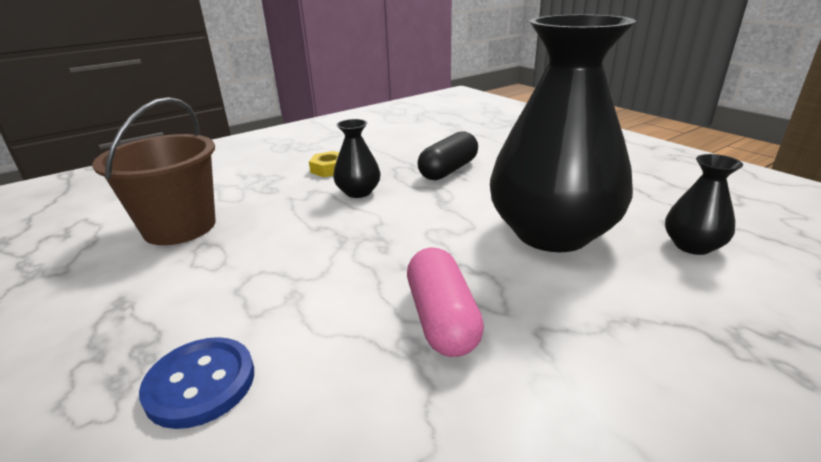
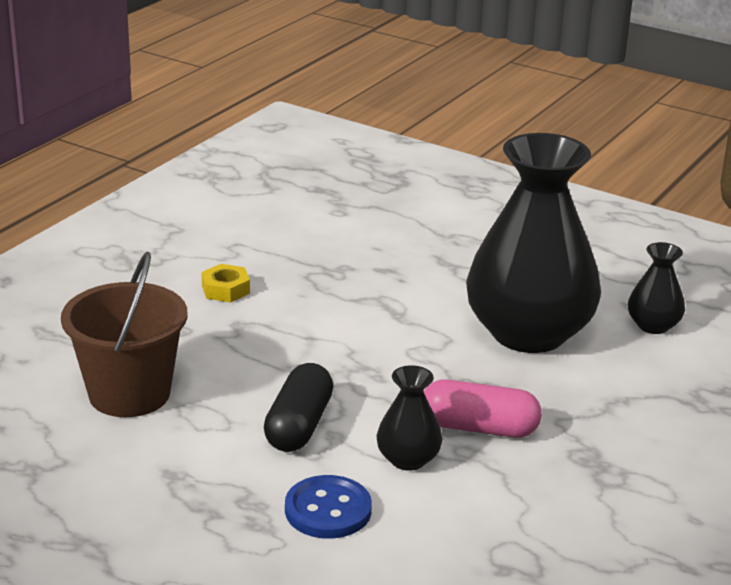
camera: 25 degrees left, 0 degrees up
black vase [333,119,381,198] -> black vase moved to [377,365,442,471]
pink capsule [407,248,484,357] -> pink capsule turned 45 degrees counterclockwise [424,379,542,438]
black capsule [418,131,478,180] -> black capsule moved to [264,363,333,452]

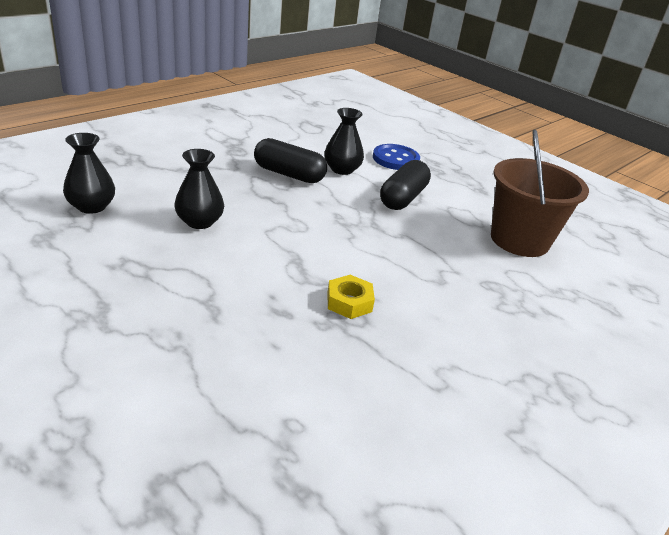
camera: 170 degrees left, 5 degrees up
yellow nut [201,264,250,303] -> yellow nut moved to [327,275,375,319]
pink capsule [424,379,542,438] -> black capsule [254,138,327,183]
black vase [466,133,601,353] -> black vase [174,149,224,229], size x0.43

